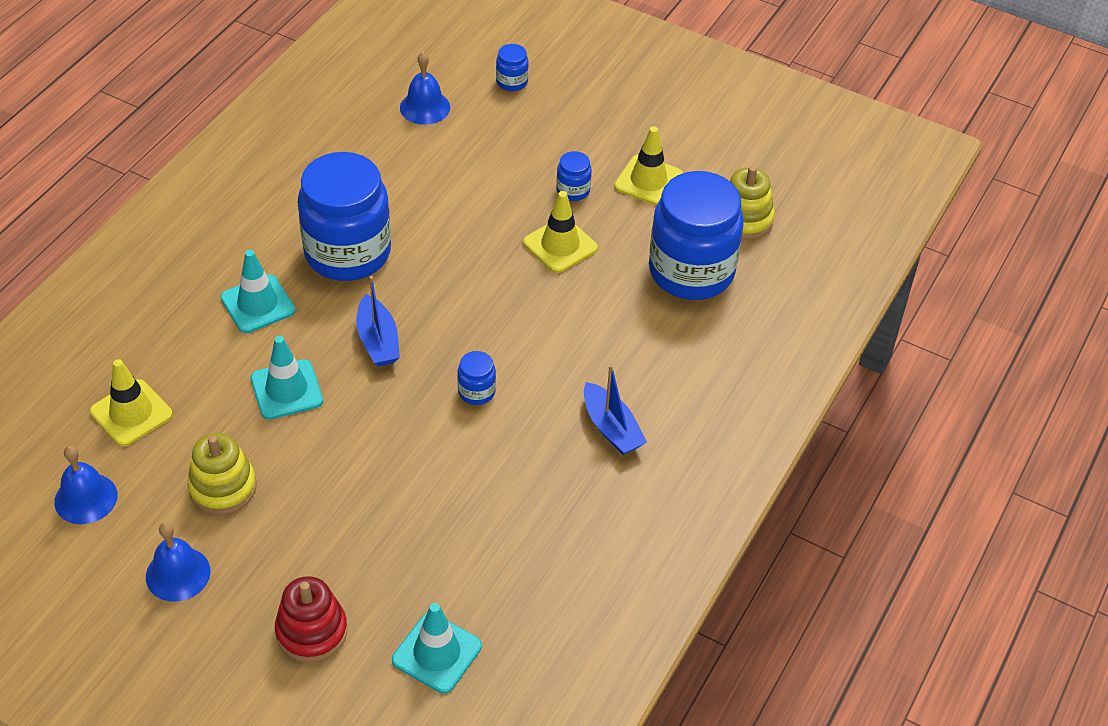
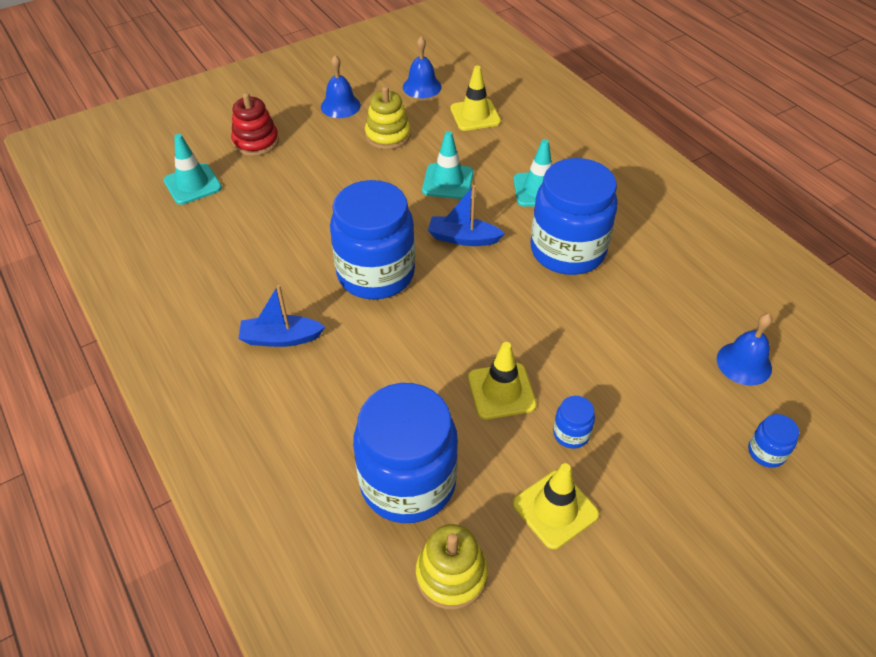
camera: 120 degrees right, 0 degrees up
blue jar [457,351,496,405] -> blue jar [330,180,415,300], size x2.47

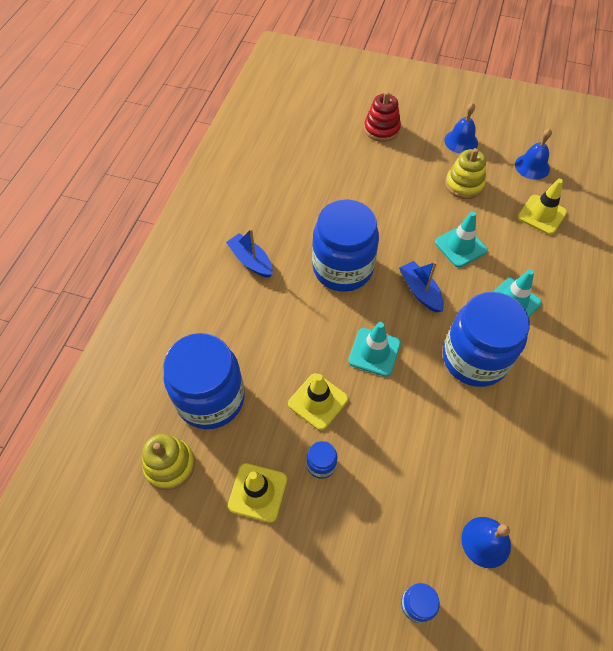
camera: 50 degrees right, 10 degrees up
turquoise traffic cone [164,134,222,205] -> turquoise traffic cone moved to [348,322,401,377]

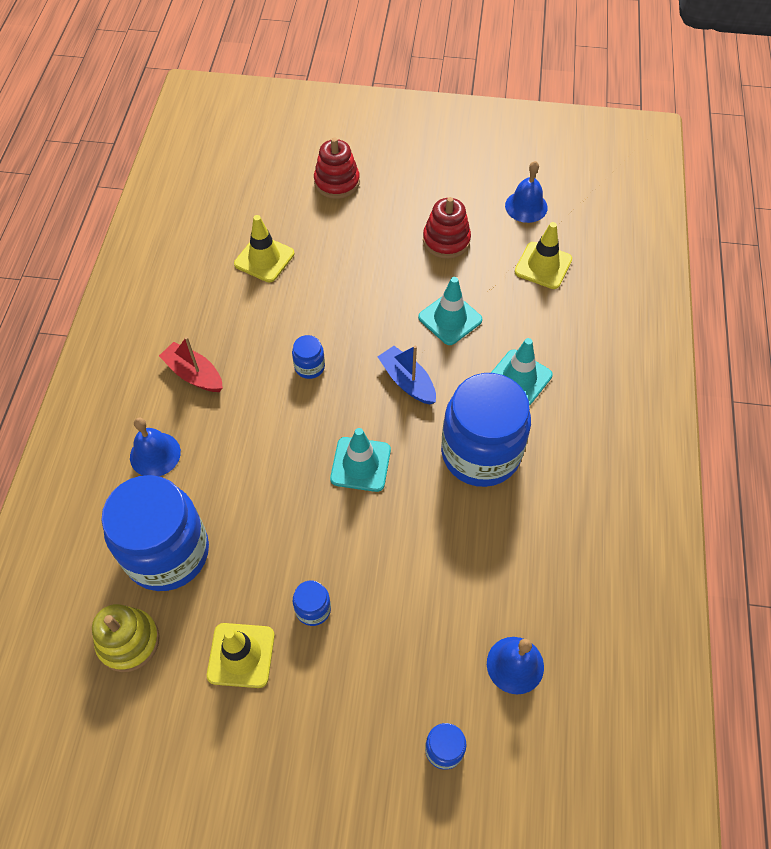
camera: 10 degrees left, 0 degrees up
blue boat [226,229,273,278] -> red boat [159,337,223,392]
yellow traffic cone [288,373,348,430] -> yellow traffic cone moved to [234,215,295,282]
blue jar [312,199,379,292] -> blue jar [292,335,325,379], size x0.41
blue bell [444,103,478,154] -> blue bell moved to [130,418,181,476]
yellow stacking toy [445,148,486,199] -> red stacking toy [423,197,471,259]

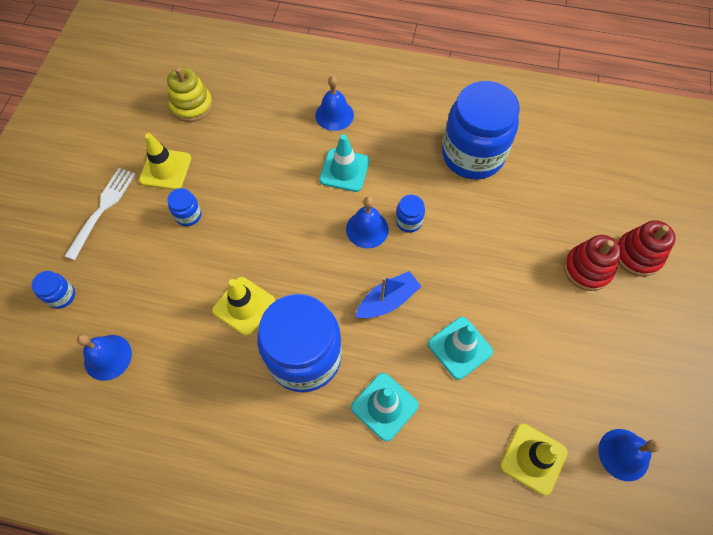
camera: 95 degrees right, 5 degrees up
blue jar [101,475,209,591] -> blue jar moved to [442,81,520,180]
red boat [159,337,223,392] -> none
yellow traffic cone [234,215,295,282] -> yellow traffic cone moved to [212,277,275,336]
turquoise traffic cone [330,428,391,492] -> turquoise traffic cone moved to [319,134,370,192]
red stacking toy [423,197,471,259] -> red stacking toy moved to [564,235,622,291]
none -> white fork [65,168,136,260]
none -> blue bell [346,197,389,248]

